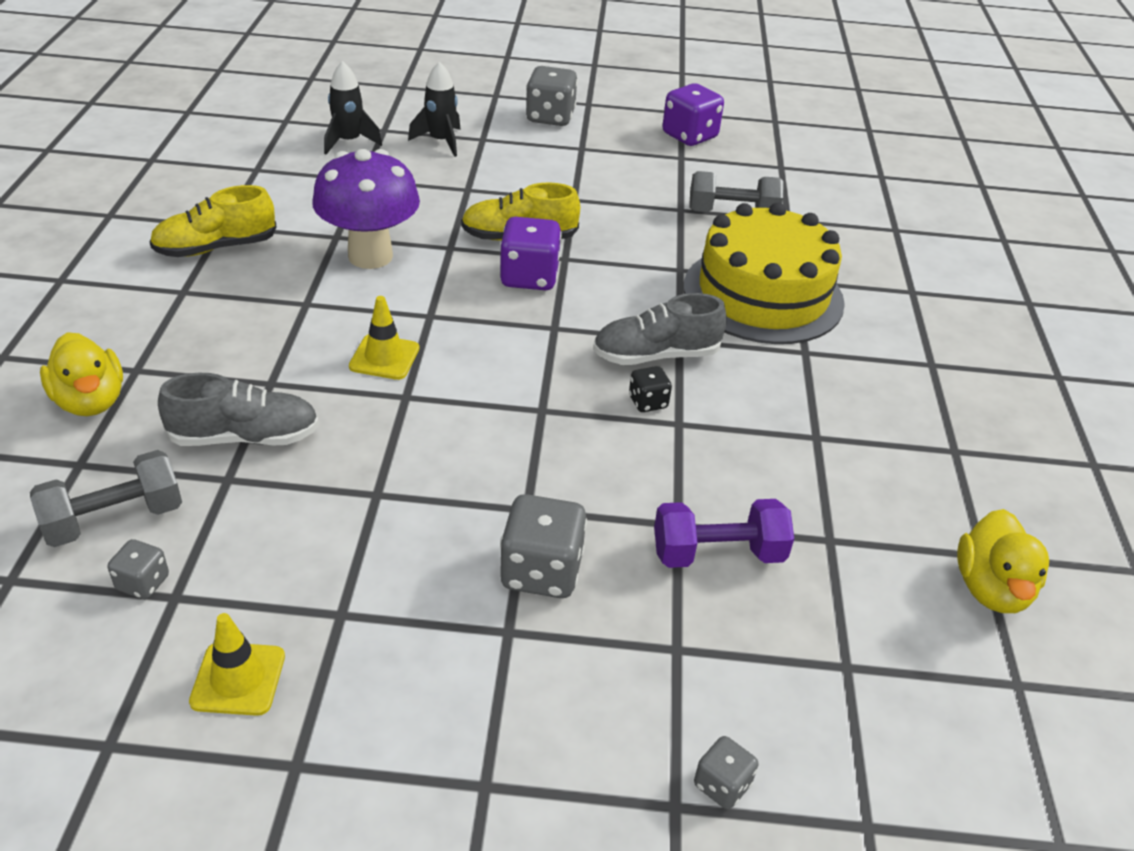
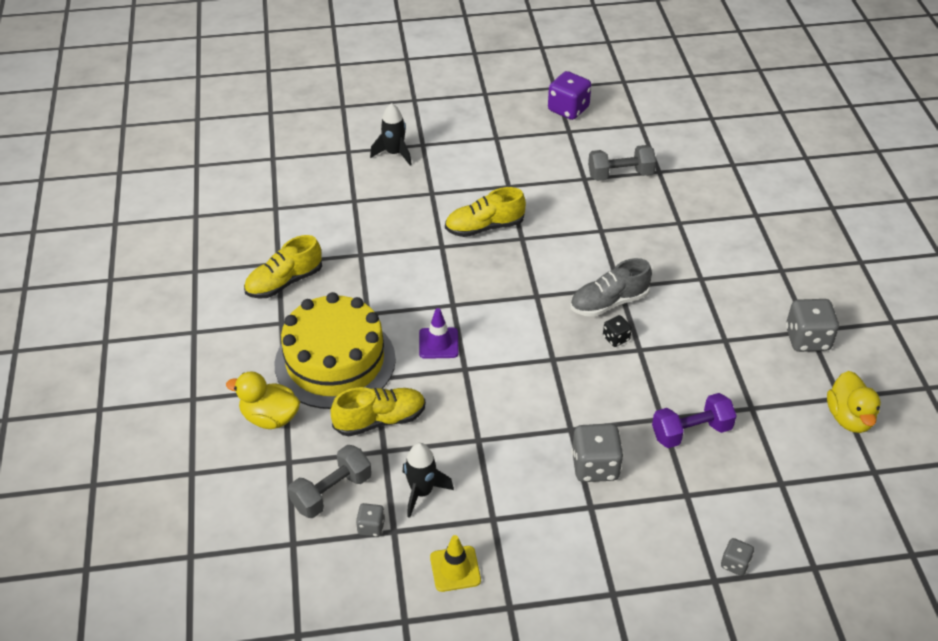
camera: 10 degrees left, 5 degrees up
yellow duck [40,332,123,416] -> yellow duck turned 150 degrees clockwise [226,371,300,429]
grey shoe [158,373,319,446] -> yellow shoe [331,387,426,436]
purple mushroom [312,149,420,269] -> none
black rocket [324,61,382,155] -> black rocket moved to [403,443,454,518]
yellow traffic cone [349,296,419,380] -> purple traffic cone [419,308,459,359]
purple dice [499,217,562,290] -> none
grey dice [526,66,578,126] -> grey dice moved to [786,299,839,352]
yellow cake [684,203,845,344] -> yellow cake moved to [274,292,396,409]

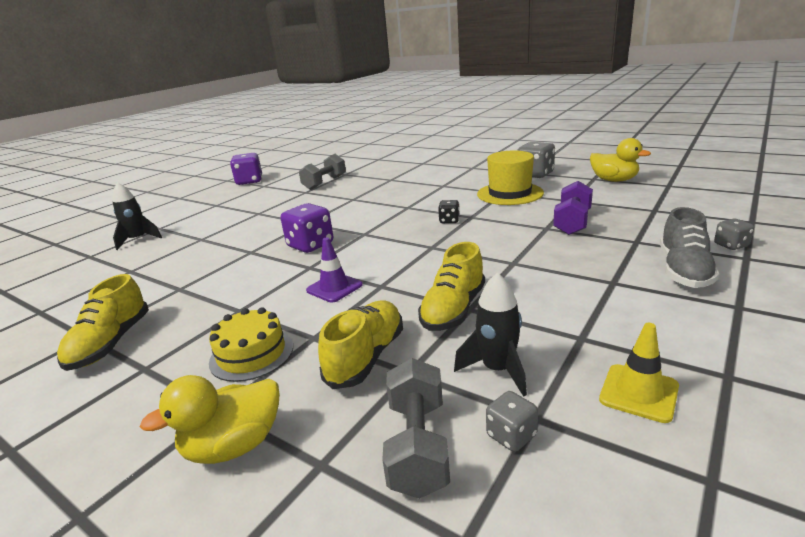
camera: 45 degrees left, 20 degrees down
yellow cake [274,292,396,409] -> yellow cake [209,307,293,382], size x0.51
yellow shoe [445,187,526,237] -> yellow shoe moved to [418,242,485,331]
grey shoe [570,258,652,317] -> grey shoe moved to [660,207,719,288]
grey dice [572,424,624,482] -> none
none -> purple dice [281,203,333,253]
none -> yellow hat [477,150,544,205]

